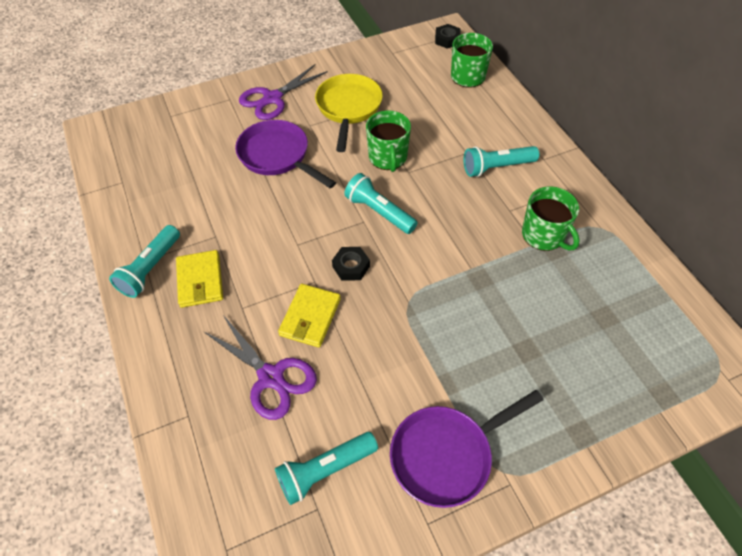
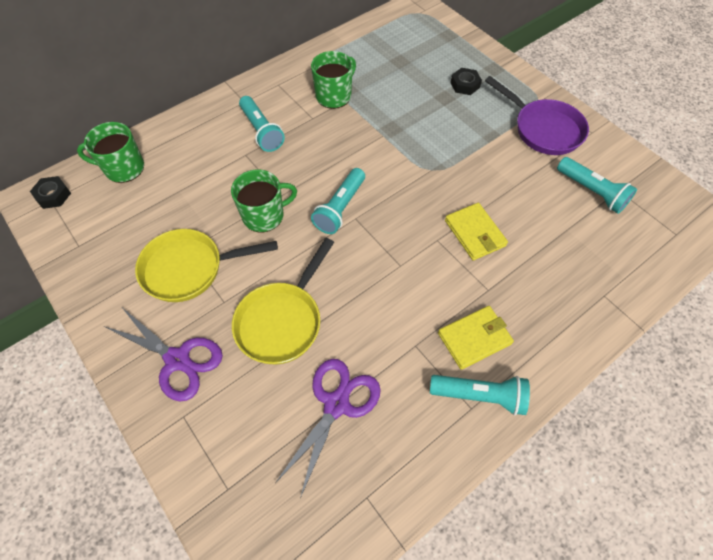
camera: 105 degrees left, 5 degrees up
purple scissors [203,315,317,420] -> purple scissors moved to [275,359,381,498]
purple pan [235,120,336,188] -> yellow pan [232,238,334,365]
yellow wallet [278,284,341,347] -> yellow wallet turned 60 degrees clockwise [445,203,508,260]
black nut [332,247,370,281] -> black nut moved to [450,68,482,95]

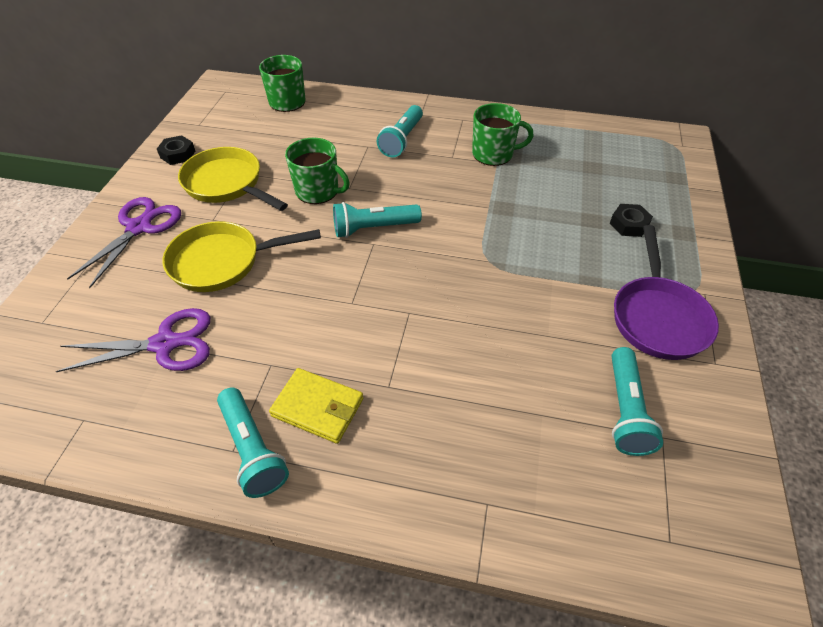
camera: 50 degrees right, 10 degrees down
black nut [30,176,71,209] -> black nut moved to [157,135,195,165]
purple scissors [105,308,223,402] -> purple scissors turned 150 degrees counterclockwise [67,197,181,288]
yellow wallet [445,203,508,260] -> none

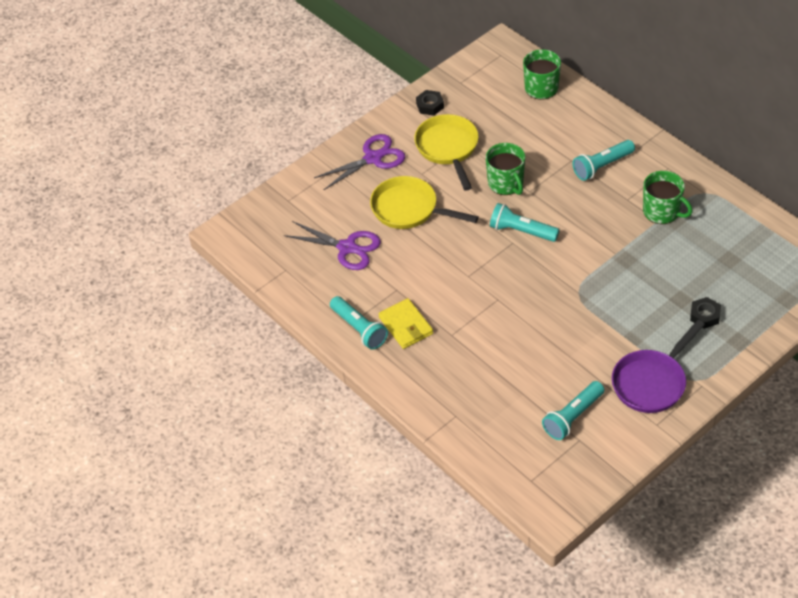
camera: 40 degrees right, 0 degrees up
turquoise flashlight [217,388,289,498] -> turquoise flashlight turned 45 degrees counterclockwise [330,296,388,350]

